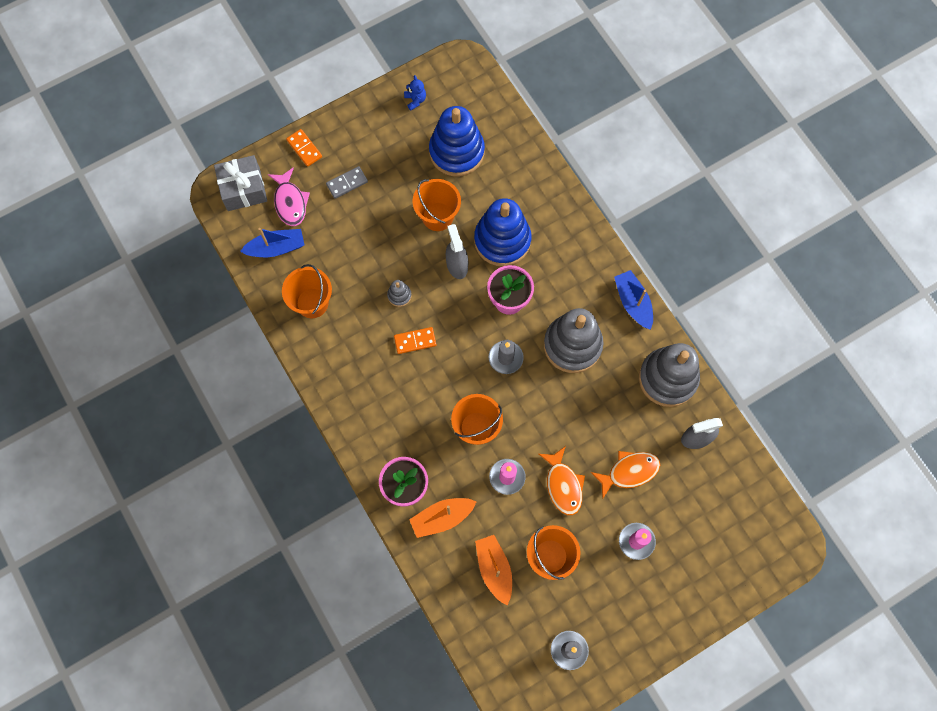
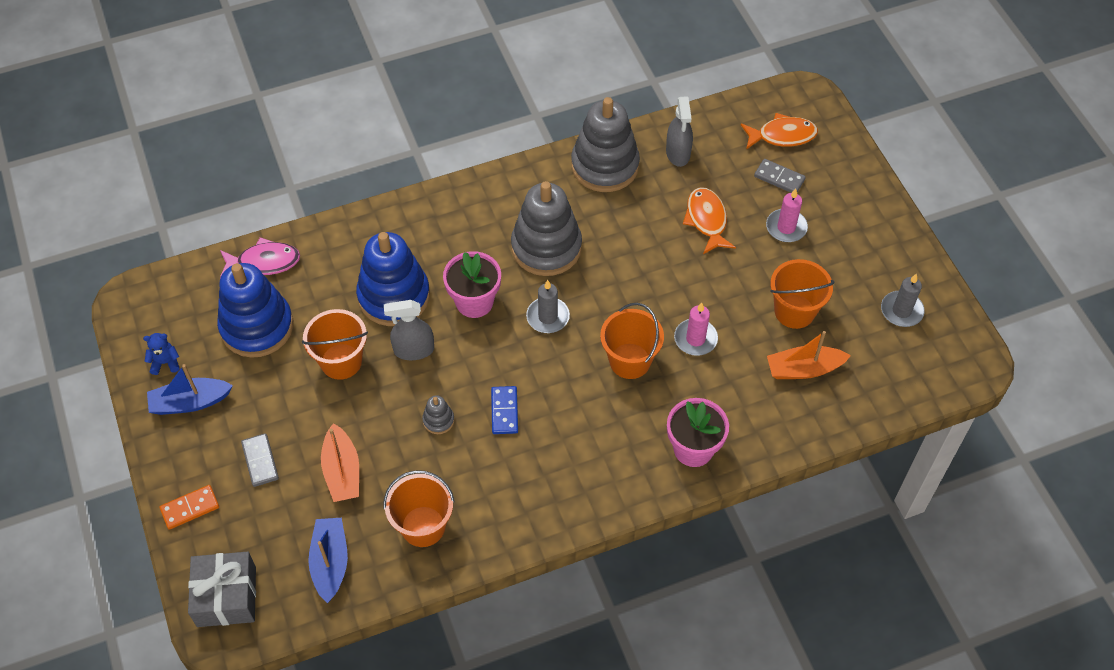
camera: 80 degrees left, 15 degrees down
pink fish [268,167,310,226] -> pink fish moved to [220,237,300,278]
orange domino [394,327,436,354] -> blue domino [491,386,518,434]
orange boat [409,498,477,538] -> orange boat moved to [321,423,359,502]
orange fish [539,446,585,515] -> orange fish moved to [741,113,818,149]
blue boat [614,270,653,330] -> blue boat moved to [147,364,233,415]
none -> grey domino [754,159,806,193]

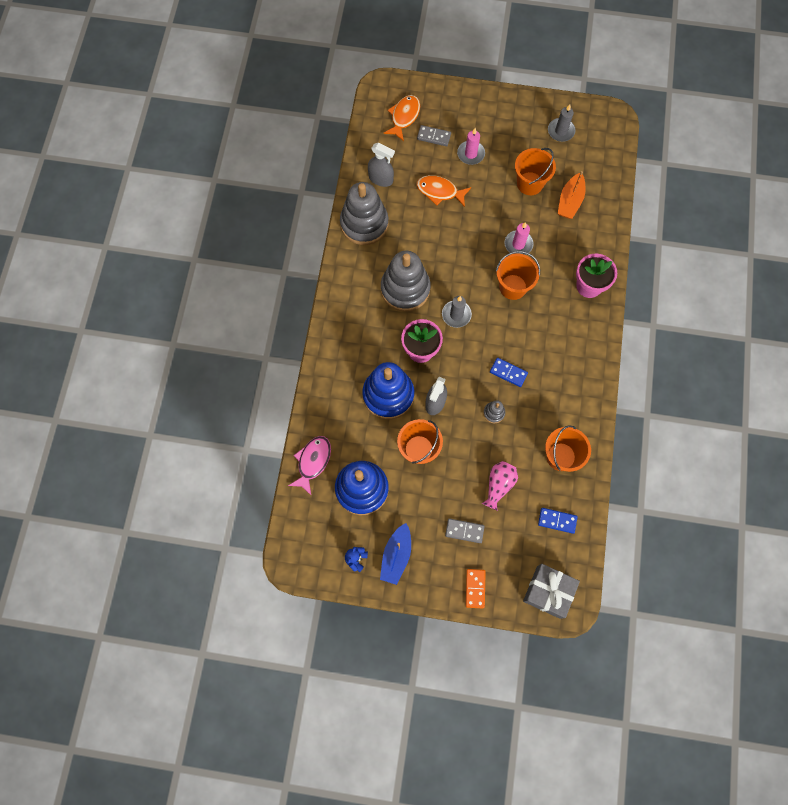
camera: 60 degrees left, 15 degrees up
blue boat [308,518,348,603] -> blue domino [538,508,578,534]
orange boat [321,423,359,502] -> pink vase [482,461,518,511]
grey domino [754,159,806,193] -> grey domino turned 45 degrees clockwise [417,125,451,146]

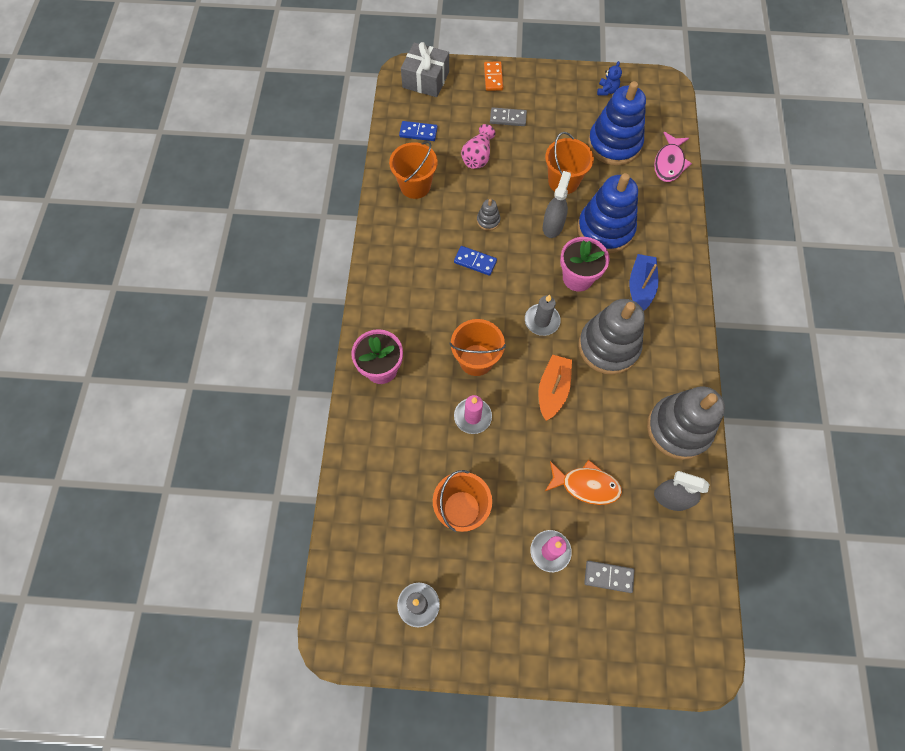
camera: 175 degrees right, 5 degrees down
blue boat [380,523,411,585] -> blue boat moved to [629,254,658,311]
orange fish [383,95,420,141] -> none
orange boat [558,171,586,219] -> orange boat moved to [538,355,572,421]

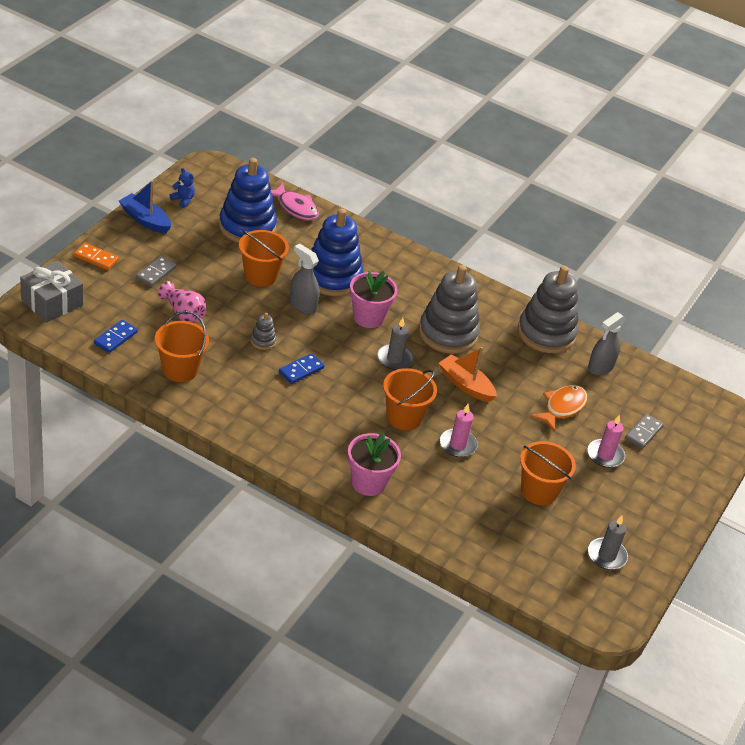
camera: 70 degrees left, 25 degrees down
blue boat [629,254,658,311] -> blue boat moved to [119,180,171,234]

